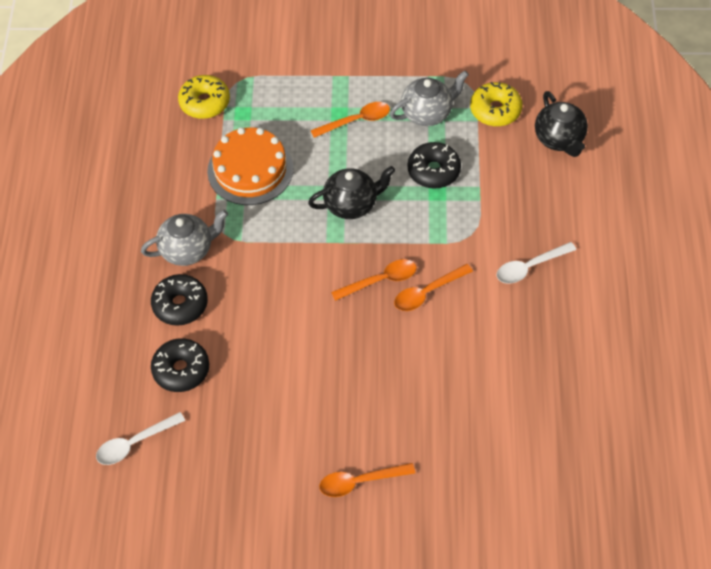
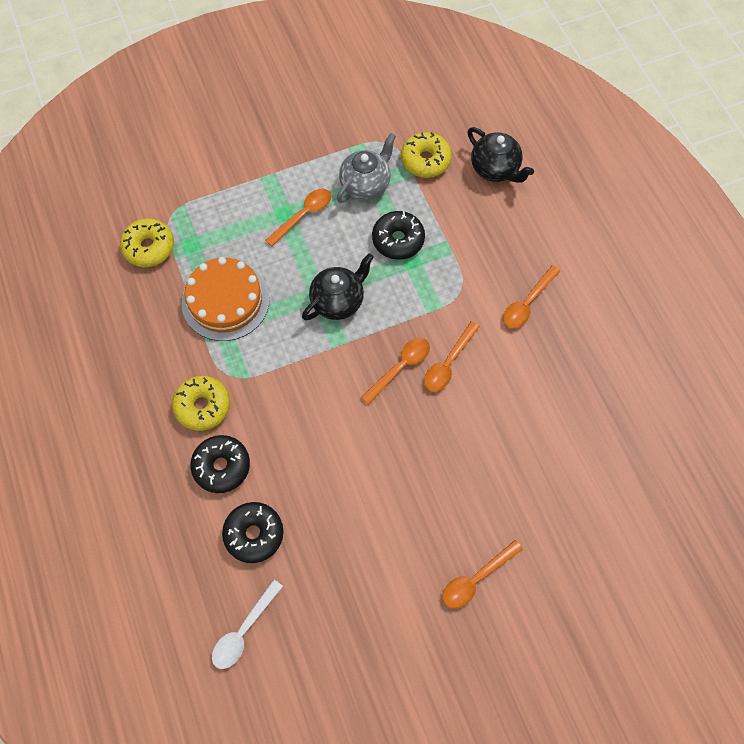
camera: 25 degrees left, 10 degrees up
grey teapot [141,210,228,266] -> yellow donut [172,376,230,431]
white spoon [497,242,576,284] -> orange spoon [503,265,560,328]

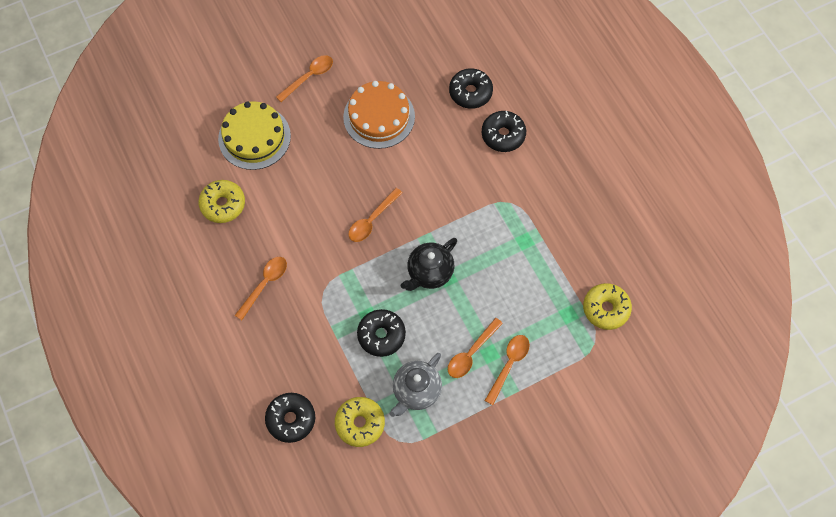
camera: 175 degrees right, 0 degrees up
yellow donut [172,376,230,431] -> yellow donut moved to [199,180,245,223]
orange cake [181,257,270,341] -> orange cake moved to [343,81,415,149]
white spoon [212,579,283,669] -> none
orange spoon [424,321,480,392] -> orange spoon moved to [485,335,530,405]
black teapot [468,127,534,183] -> black donut [265,393,315,443]
none -> yellow cake [218,102,291,170]

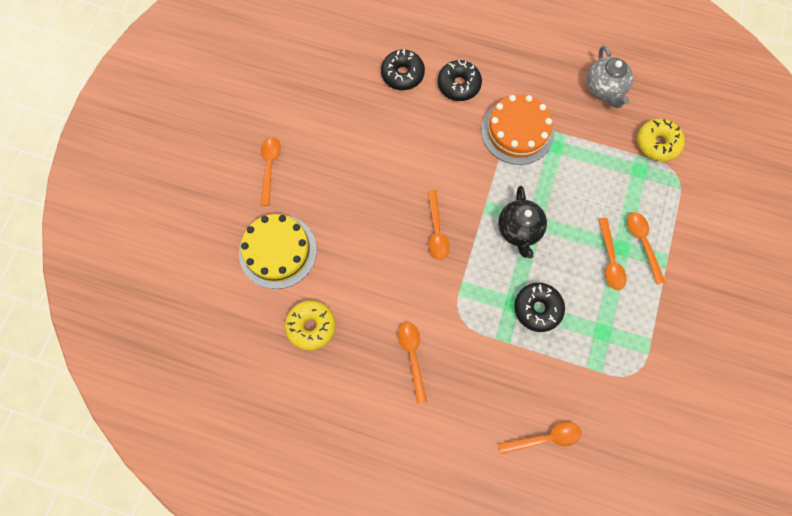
camera: 45 degrees left, 5 degrees up
black donut [265,393,315,443] -> orange spoon [498,422,582,454]
yellow donut [335,397,385,447] -> none
orange cake [343,81,415,149] -> orange cake moved to [481,94,554,165]
grey teapot [390,353,442,417] -> grey teapot moved to [587,45,633,108]

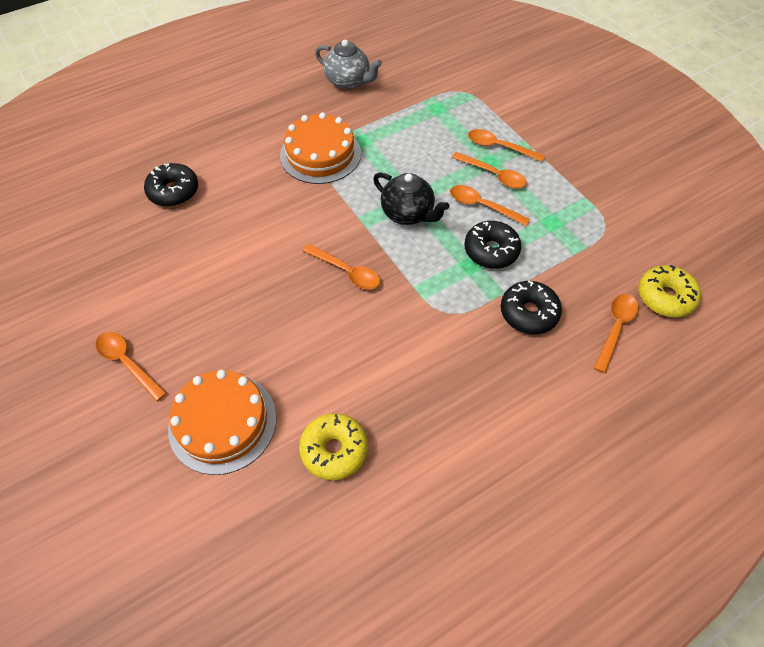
camera: 50 degrees left, 15 degrees down
yellow cake [239,214,317,289] -> orange cake [168,370,277,475]
orange spoon [398,322,427,404] -> orange spoon moved to [450,185,530,226]
black donut [438,60,482,101] -> black donut moved to [501,281,562,334]
yellow donut [637,119,685,162] -> yellow donut moved to [638,265,701,317]

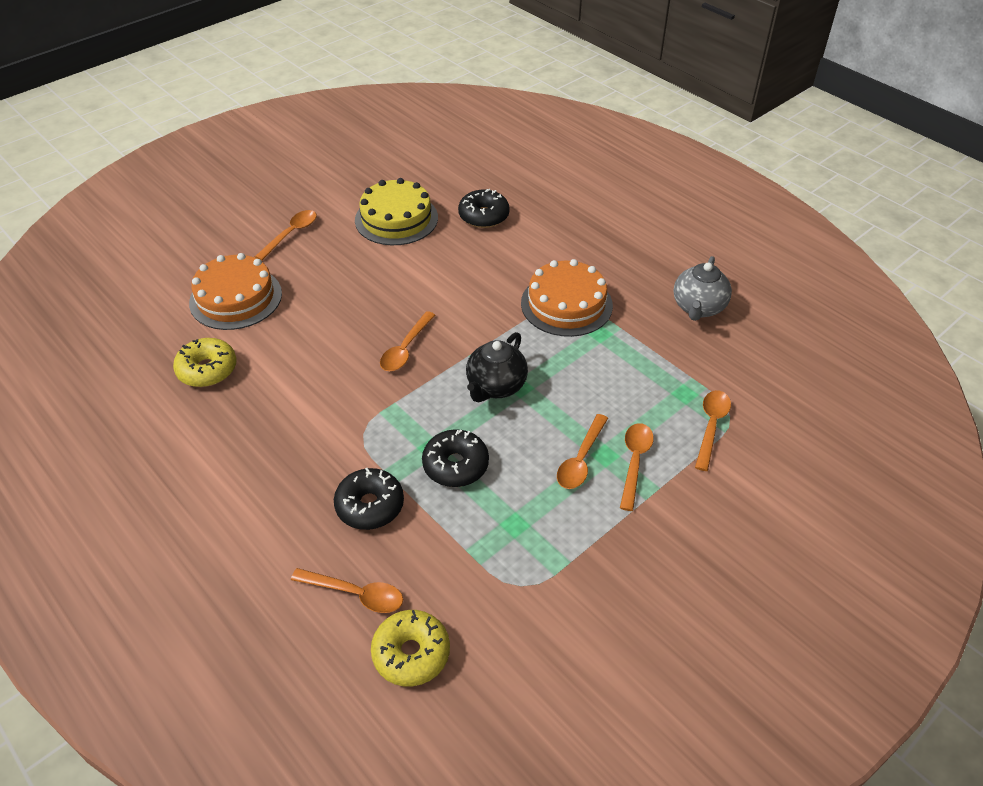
camera: 80 degrees right, 10 degrees down
orange spoon [450,185,530,226] -> orange spoon moved to [695,390,731,471]
none -> yellow cake [355,178,438,245]

